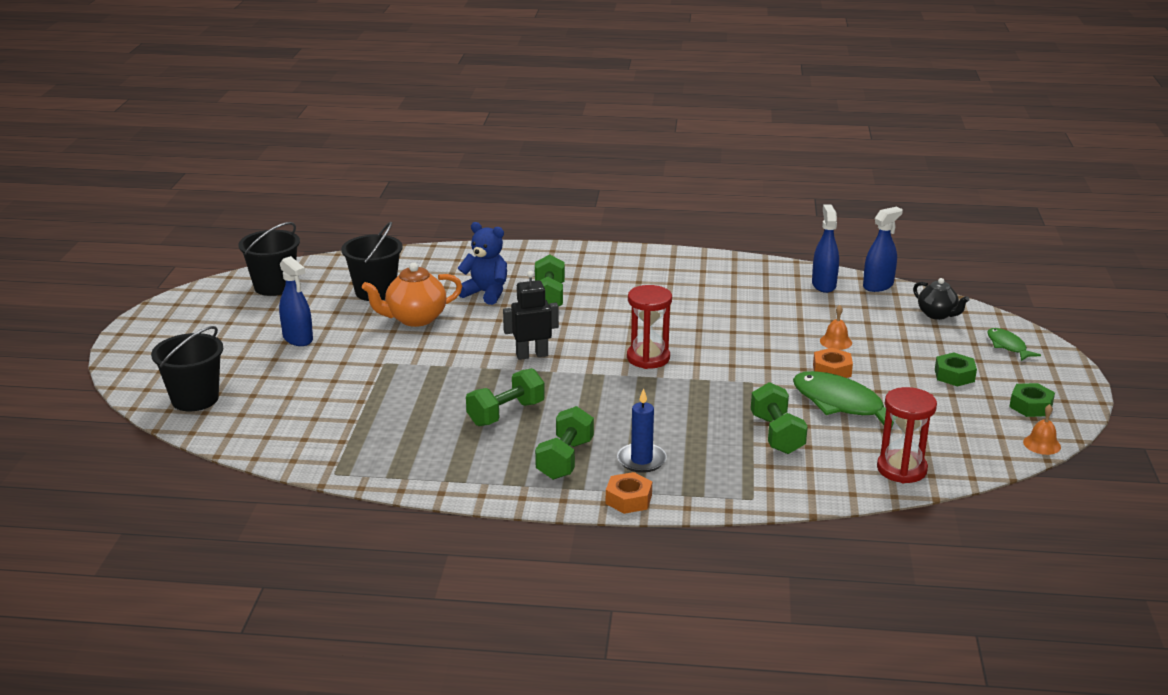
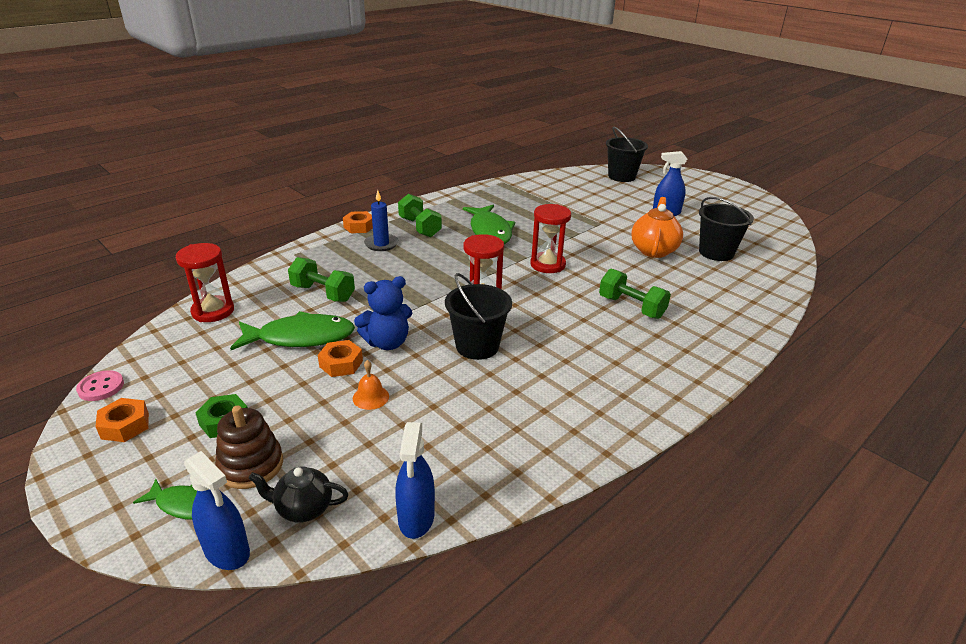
camera: 130 degrees right, 5 degrees up
black bucket [238,222,300,296] -> black bucket moved to [445,273,512,360]
blue teddy bear [458,222,507,305] -> blue teddy bear moved to [354,276,412,350]
green dumbbell [466,368,545,426] -> green fish [463,205,515,244]
black robot [503,271,559,360] -> red hourglass [530,204,571,273]
blue spray bottle [812,204,839,293] -> blue spray bottle moved to [184,451,250,570]
green nut [1009,383,1055,417] -> orange nut [95,398,149,442]
orange bell [1023,404,1061,455] -> pink button [76,370,124,401]
none -> brown stacking toy [215,405,283,489]

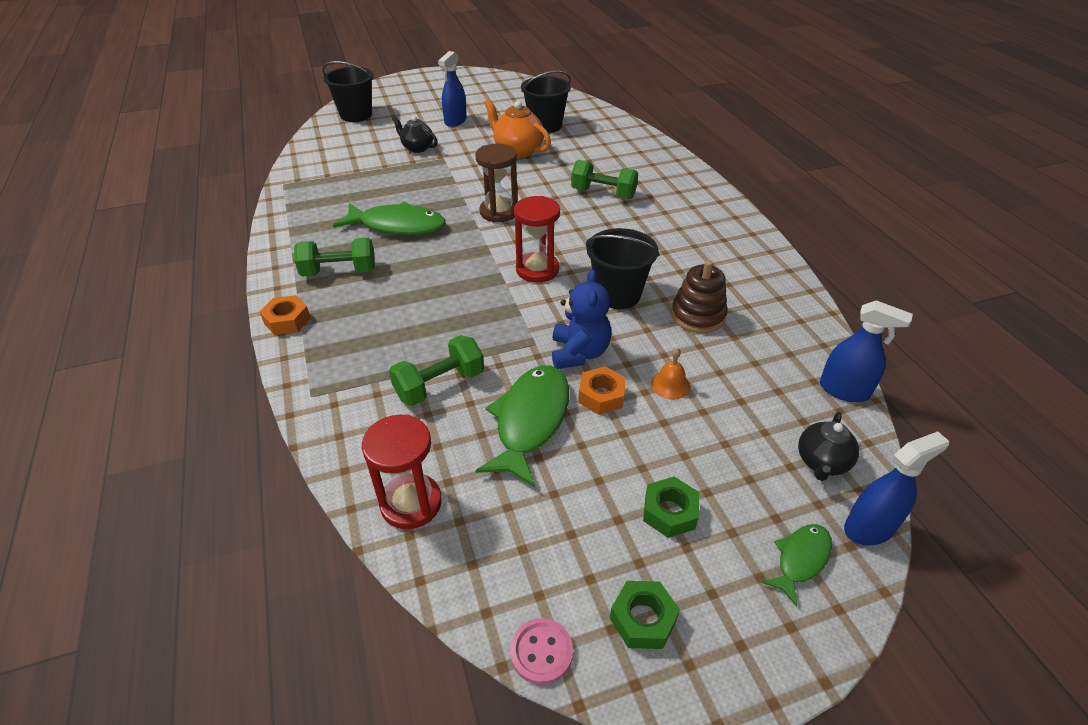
camera: 65 degrees left, 10 degrees up
orange nut [95,398,149,442] -> green nut [610,581,680,649]
brown stacking toy [215,405,283,489] -> brown stacking toy moved to [671,260,728,333]
blue candle [364,190,399,251] -> none
red hourglass [530,204,571,273] -> brown hourglass [475,144,518,223]
green dumbbell [599,269,671,319] -> green dumbbell turned 45 degrees clockwise [571,160,638,199]
none -> black teapot [392,116,438,153]

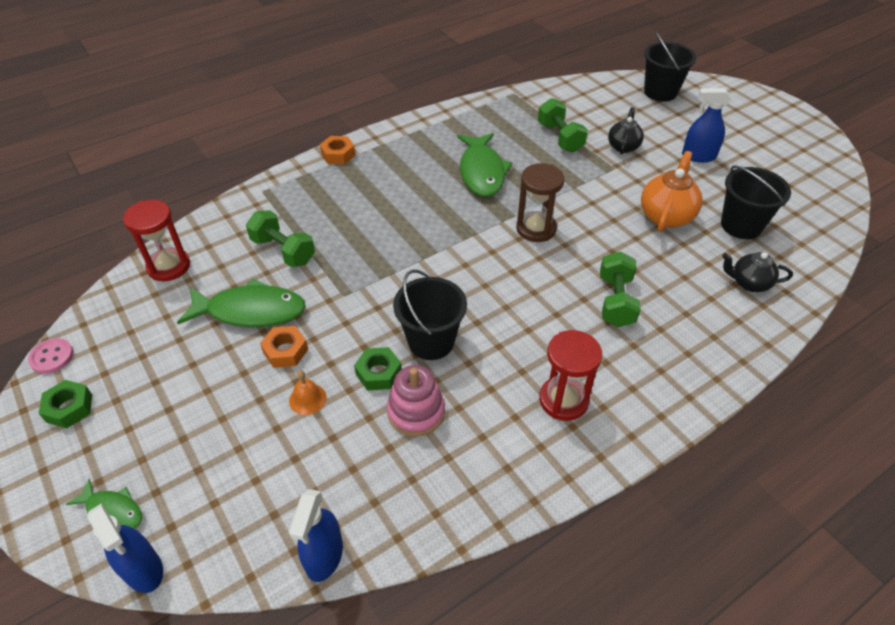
camera: 75 degrees right, 5 degrees up
green dumbbell [294,238,375,276] -> green dumbbell moved to [538,98,588,153]
red hourglass [514,196,560,283] -> red hourglass moved to [539,330,602,421]
blue teddy bear [552,269,611,369] -> none
green nut [643,476,699,538] -> green nut moved to [354,347,402,391]
brown stacking toy [671,260,728,333] -> pink stacking toy [387,365,445,437]
black teapot [798,412,859,481] -> black teapot moved to [722,252,793,292]

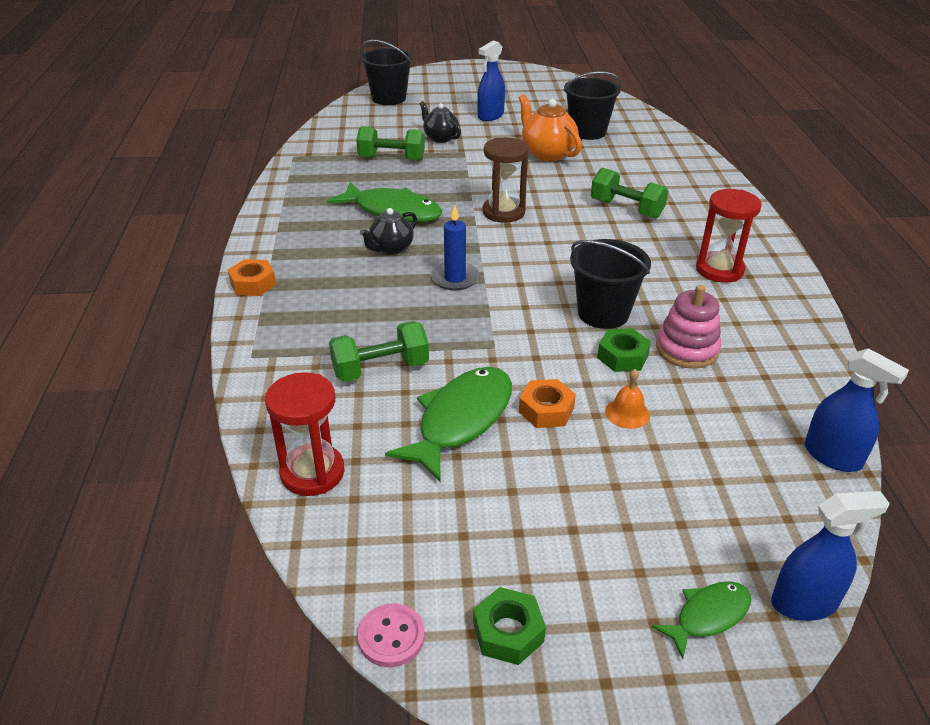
camera: 60 degrees left, 10 degrees down
black teapot [722,252,793,292] -> black teapot moved to [360,208,417,255]
none -> blue candle [431,206,480,291]

